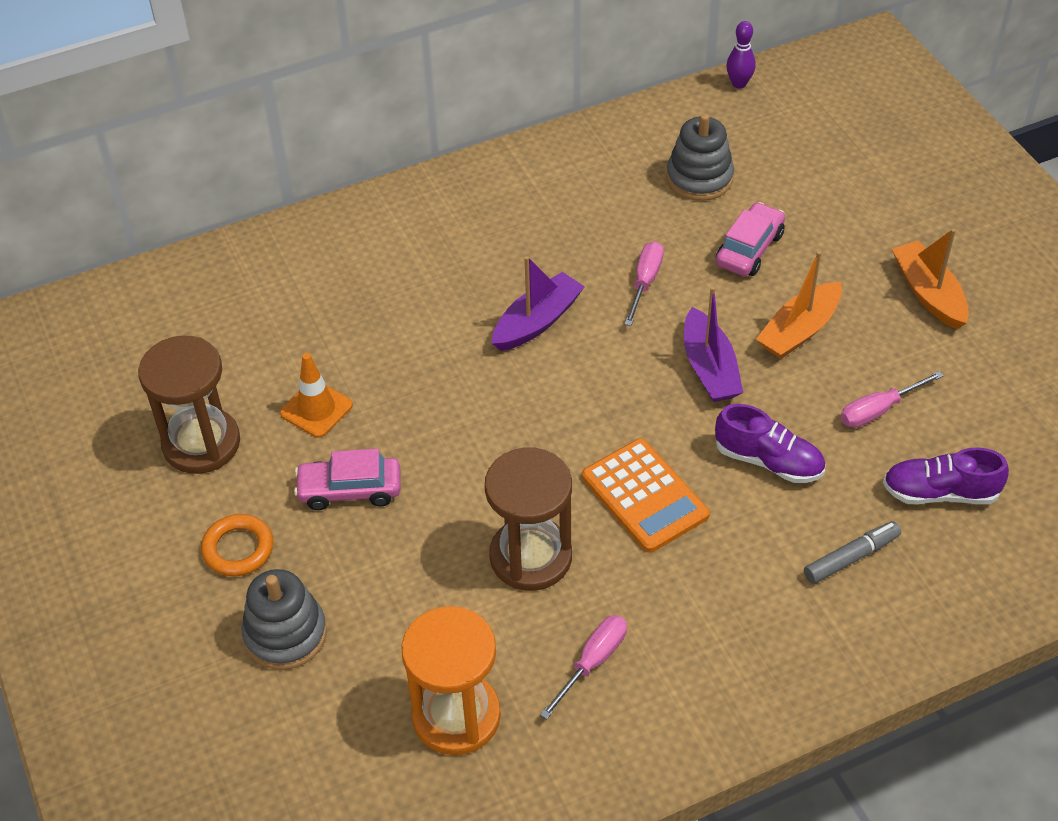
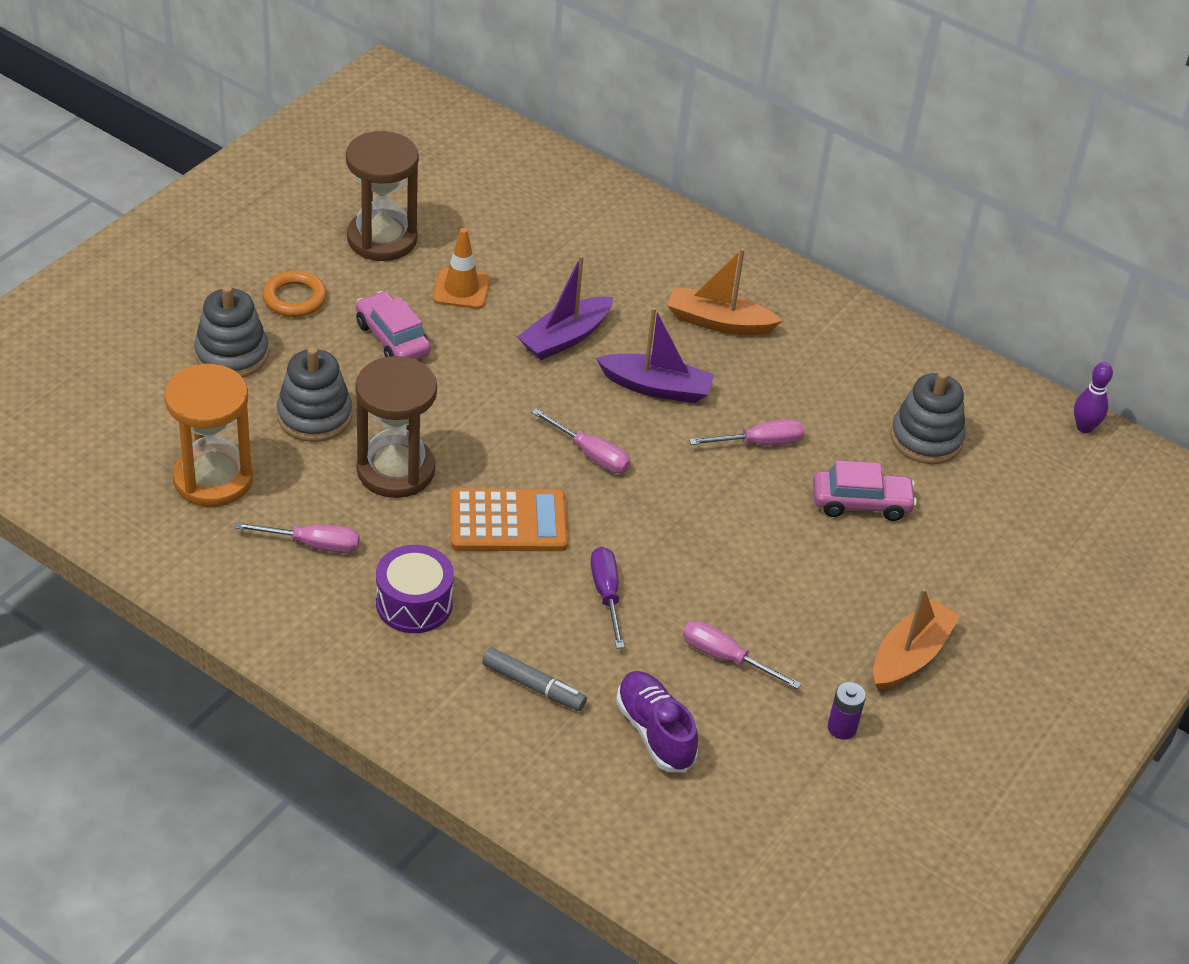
camera: 55 degrees right, 5 degrees down
orange calculator [582,439,710,553] -> orange calculator turned 120 degrees counterclockwise [450,488,568,551]
purple boat [684,286,743,402] -> purple boat moved to [517,255,613,360]
purple shoe [715,404,825,483] -> purple screwdriver [591,547,624,649]
orange boat [756,251,842,359] -> orange boat moved to [667,248,782,335]
none -> grey stacking toy [277,347,352,442]
none -> purple drum [376,545,454,633]
none -> pink screwdriver [531,409,631,473]
none -> purple battery [828,682,866,740]

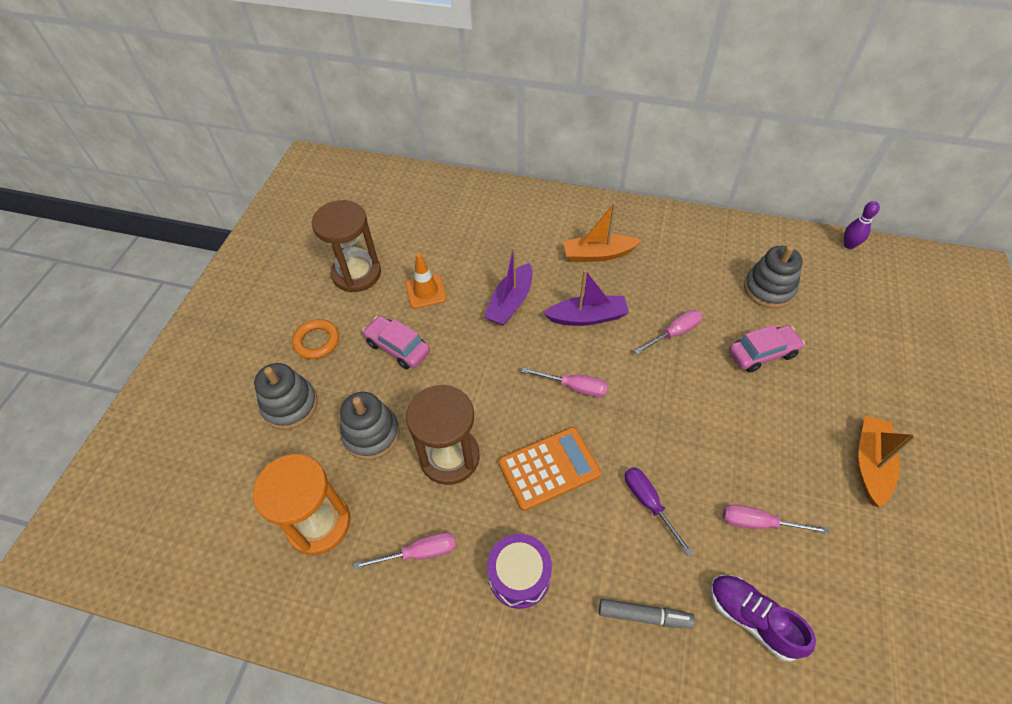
camera: 15 degrees left, 10 degrees up
purple battery [828,682,866,740] -> none

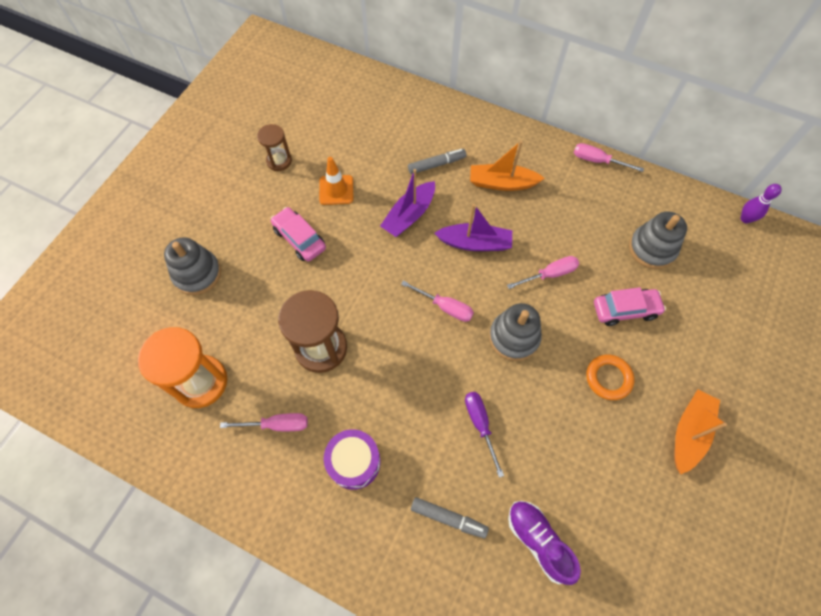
camera: 10 degrees right, 10 degrees up
orange ring [292,319,339,359] -> orange ring moved to [586,355,634,400]
brown hourglass [312,200,381,292] -> brown hourglass [257,124,292,171], size x0.56
grey stacking toy [340,392,400,460] -> grey stacking toy moved to [489,303,542,361]
orange calculator [499,427,601,511] -> none
pink screwdriver [723,505,829,534] -> pink screwdriver moved to [574,143,644,172]
none -> grey marker [408,149,466,174]

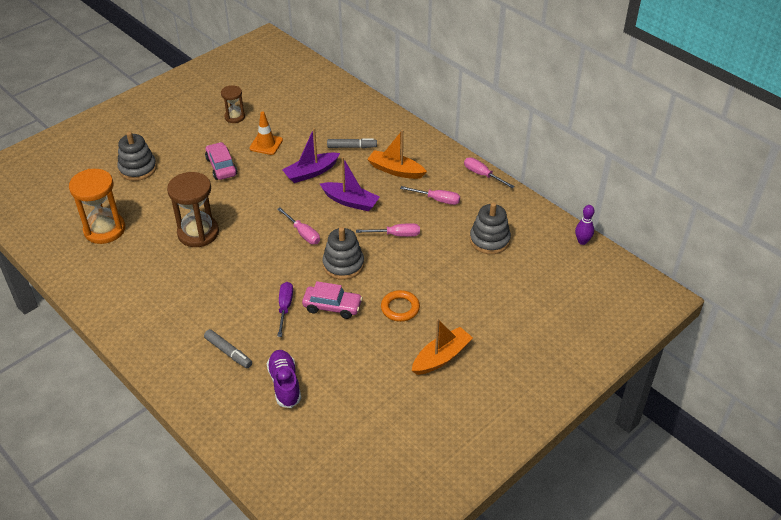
camera: 20 degrees right, 20 degrees down
pink screwdriver [220,413,308,431] -> pink screwdriver moved to [400,186,460,205]
purple drum [324,429,380,490] -> none
pink car [594,287,666,326] -> pink car moved to [302,281,363,319]

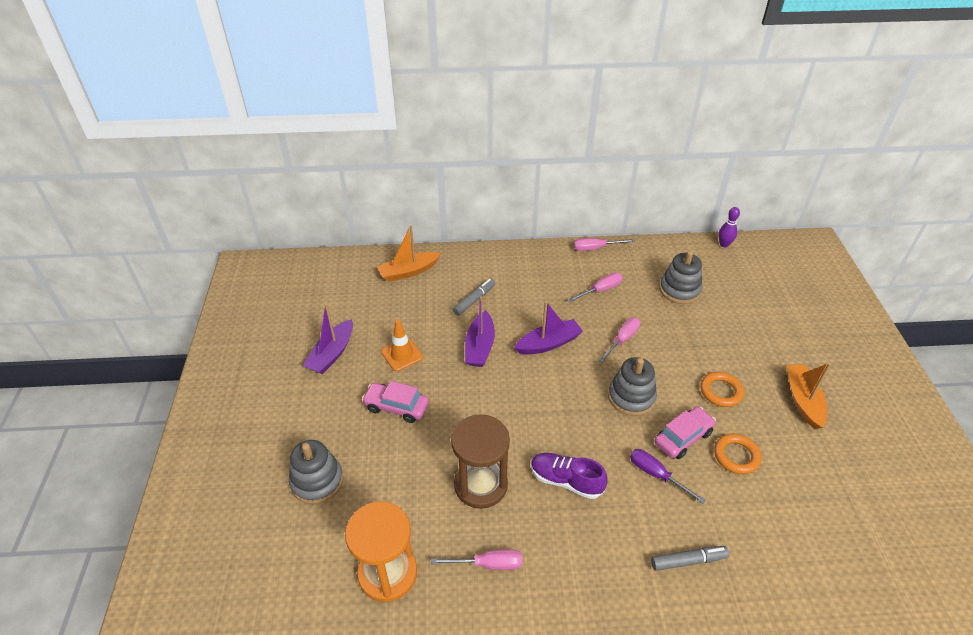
camera: 50 degrees left, 0 degrees up
brown hourglass [221,85,245,123] -> purple boat [303,304,353,374]
purple shoe [267,350,301,408] -> purple shoe moved to [531,453,608,499]
pink screwdriver [277,207,320,244] -> pink screwdriver moved to [431,549,522,570]
orange boat [367,130,427,179] -> orange boat moved to [377,225,441,282]
none -> orange ring [714,434,761,474]

